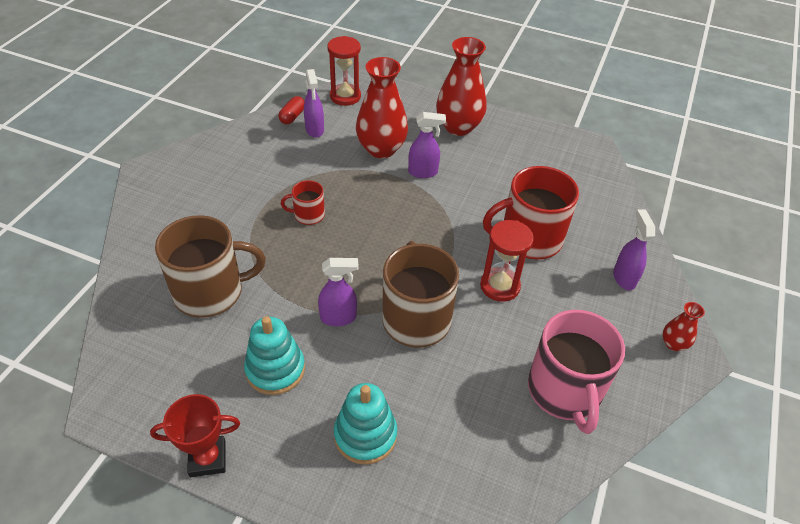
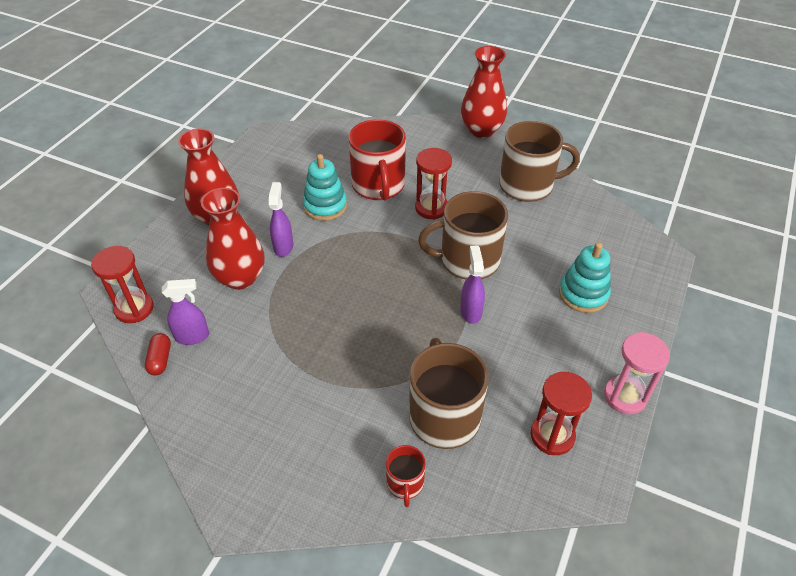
camera: 85 degrees left, 0 degrees up
red trophy [150,394,240,477] -> pink hourglass [604,332,670,415]
turquoise stacking toy [244,316,305,395] -> turquoise stacking toy moved to [303,154,347,221]
red capsule [278,96,304,124] -> red capsule turned 60 degrees clockwise [145,333,171,376]
red mug [281,180,325,225] -> red mug moved to [386,445,426,507]
pink mug [528,310,625,434] -> brown mug [499,121,580,202]
purple spray bottle [613,209,655,290] -> none
red vase [663,302,705,351] -> red vase [461,46,507,138], size x2.11
none -> red hourglass [531,372,592,455]

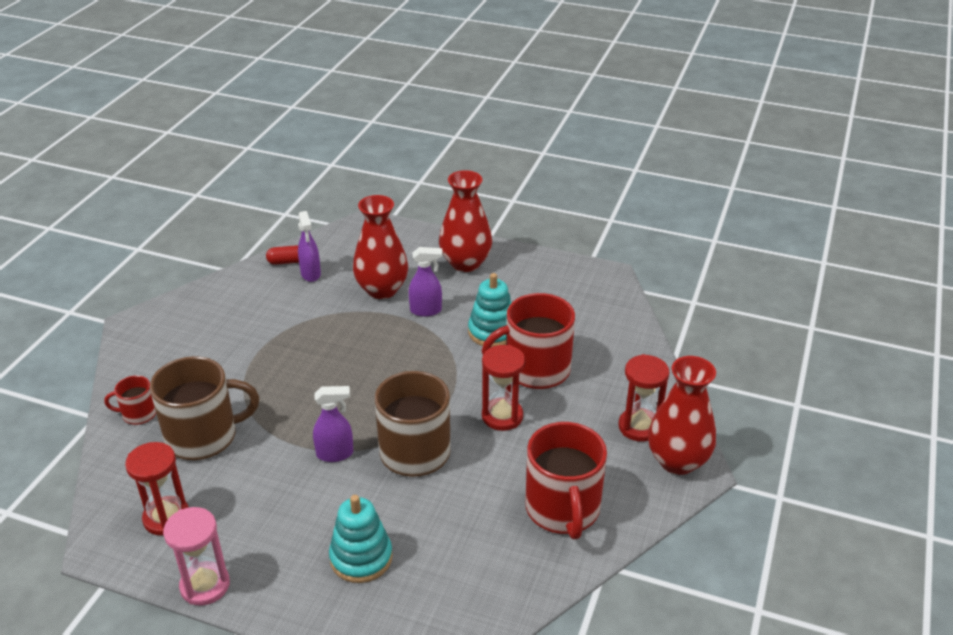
camera: 85 degrees right, 10 degrees down
red hourglass [91,246,154,323] -> red hourglass moved to [619,354,669,442]
brown mug [499,121,580,202] -> red mug [525,422,607,540]

